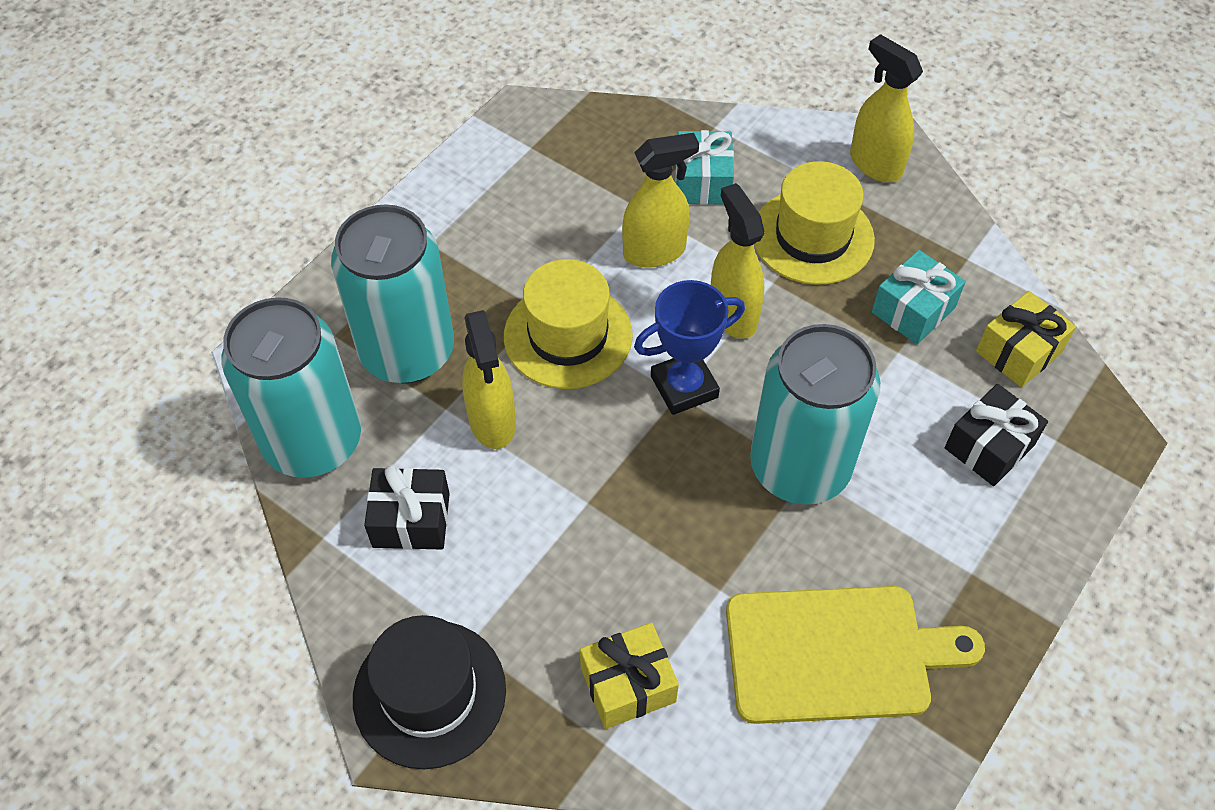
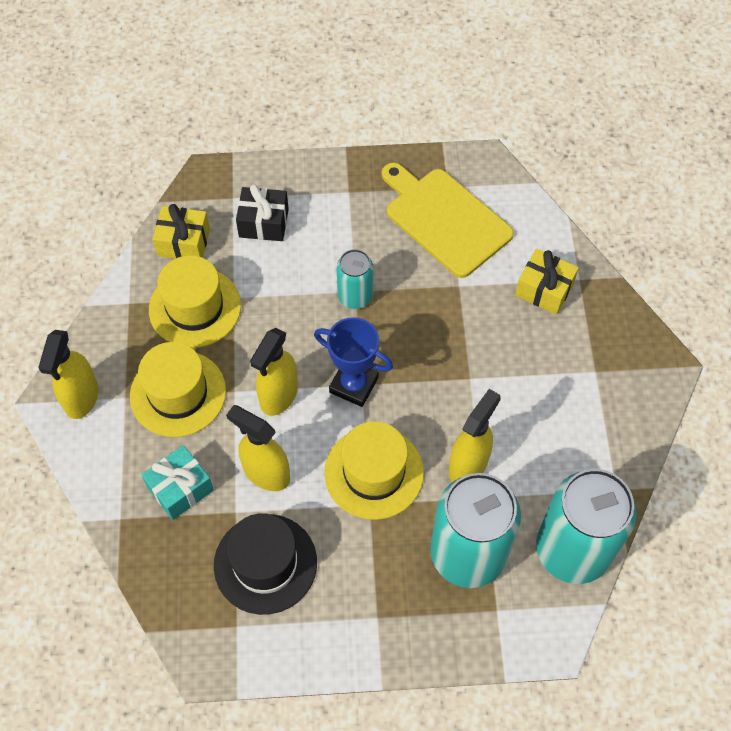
camera: 130 degrees left, 5 degrees up
black hat [353,615,506,769] -> black hat moved to [214,513,317,615]
black gift [364,465,450,550] -> none
turquoise can [750,324,880,505] -> turquoise can [336,249,373,309], size x0.52
turquoise gift [872,250,966,344] -> yellow hat [149,255,241,348]

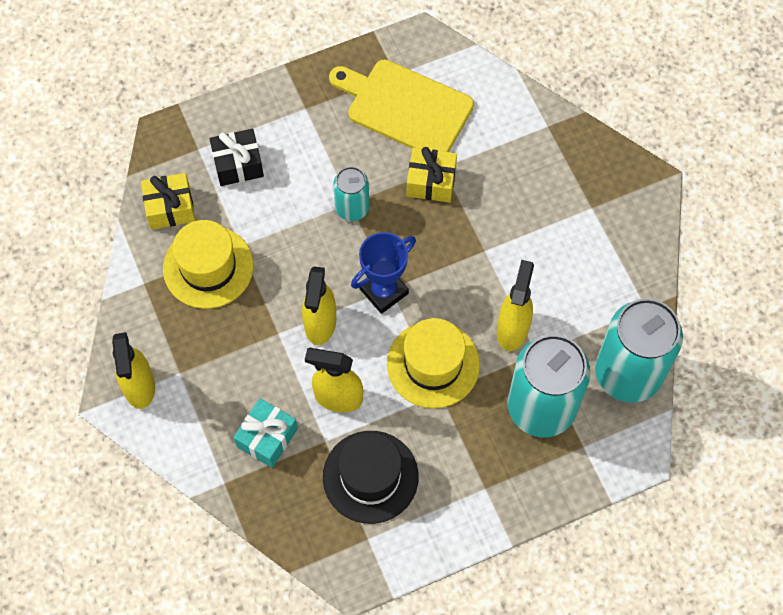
camera: 20 degrees left, 5 degrees up
yellow hat [130,342,226,437] -> none
blue trophy [314,317,393,407] -> blue trophy turned 45 degrees counterclockwise [351,232,416,314]
yellow gift [515,249,579,315] -> yellow gift moved to [406,147,457,203]

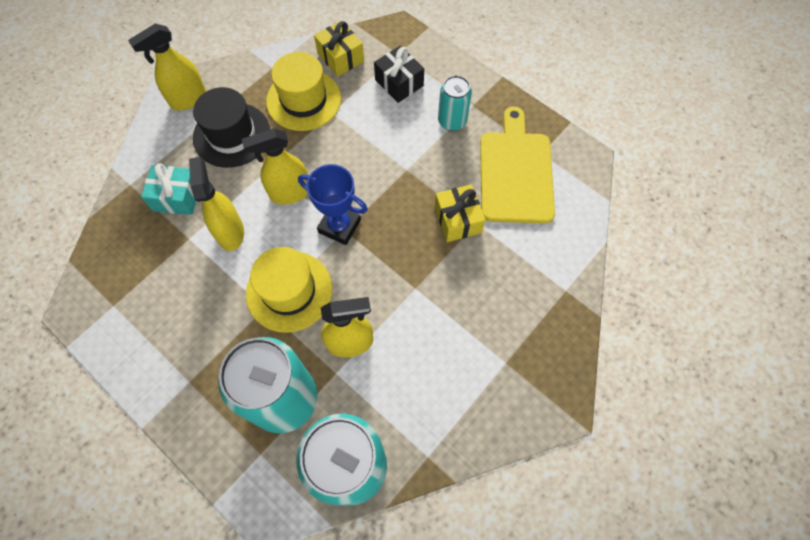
camera: 65 degrees right, 0 degrees up
black hat [323,431,419,524] -> black hat moved to [193,87,270,168]
turquoise can [333,167,369,221] -> turquoise can moved to [438,75,472,131]

